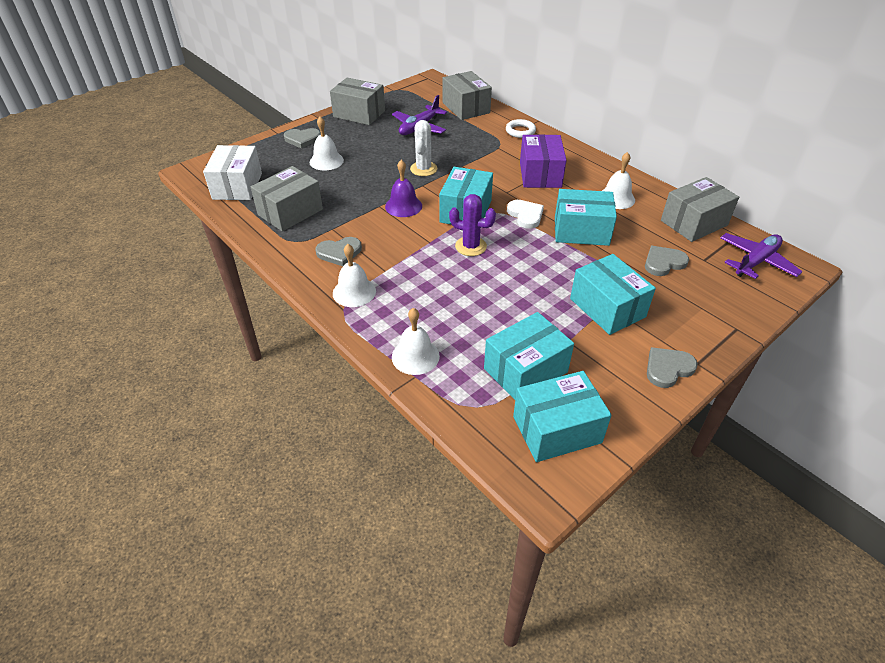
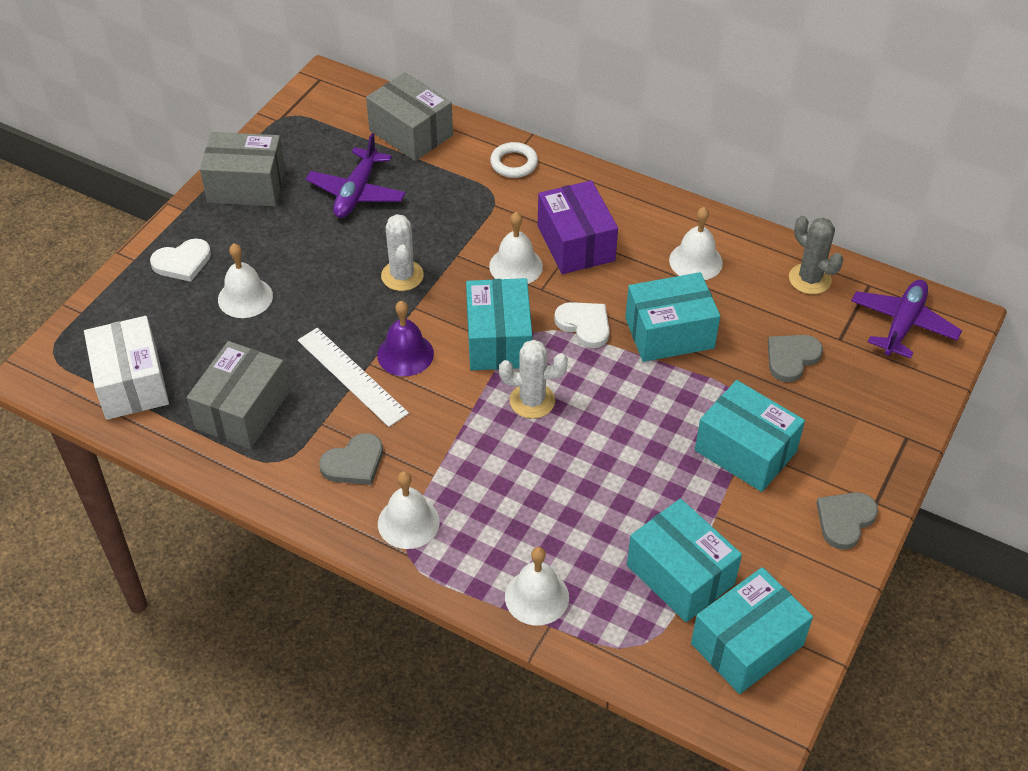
camera: 20 degrees left, 5 degrees up
grey heart [284,128,321,149] -> white heart [150,239,211,282]
purple cactus [449,194,496,256] -> white cactus [499,340,568,419]
turquoise box [484,312,574,400] -> turquoise box turned 75 degrees counterclockwise [627,498,742,622]
grey box [661,177,739,242] -> grey cactus [789,216,843,294]
none -> white ruler [298,328,409,427]
none -> white bell [489,212,543,284]

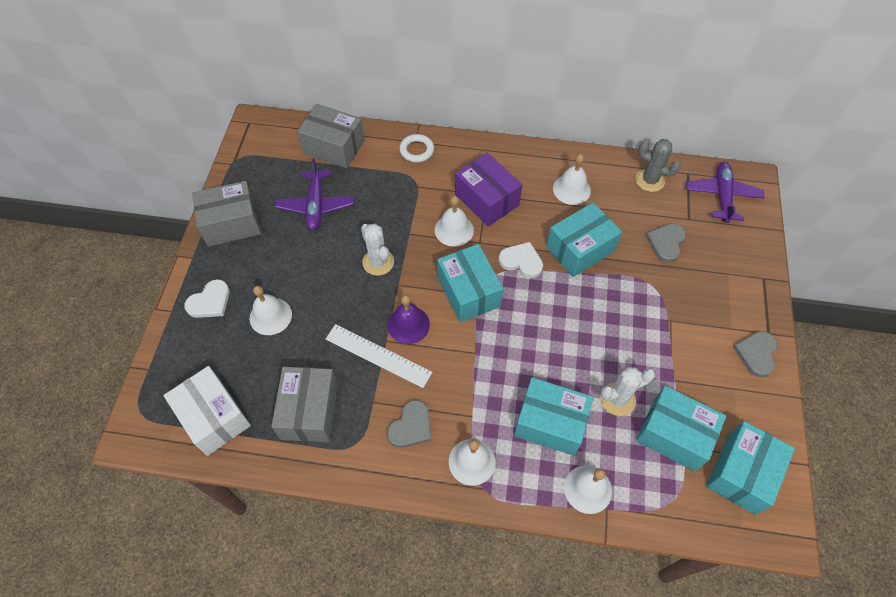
camera: 20 degrees left, 10 degrees up
white cactus [499,340,568,419] -> white cactus moved to [600,367,655,416]
turquoise box [695,380,805,492] -> turquoise box moved to [514,377,593,456]

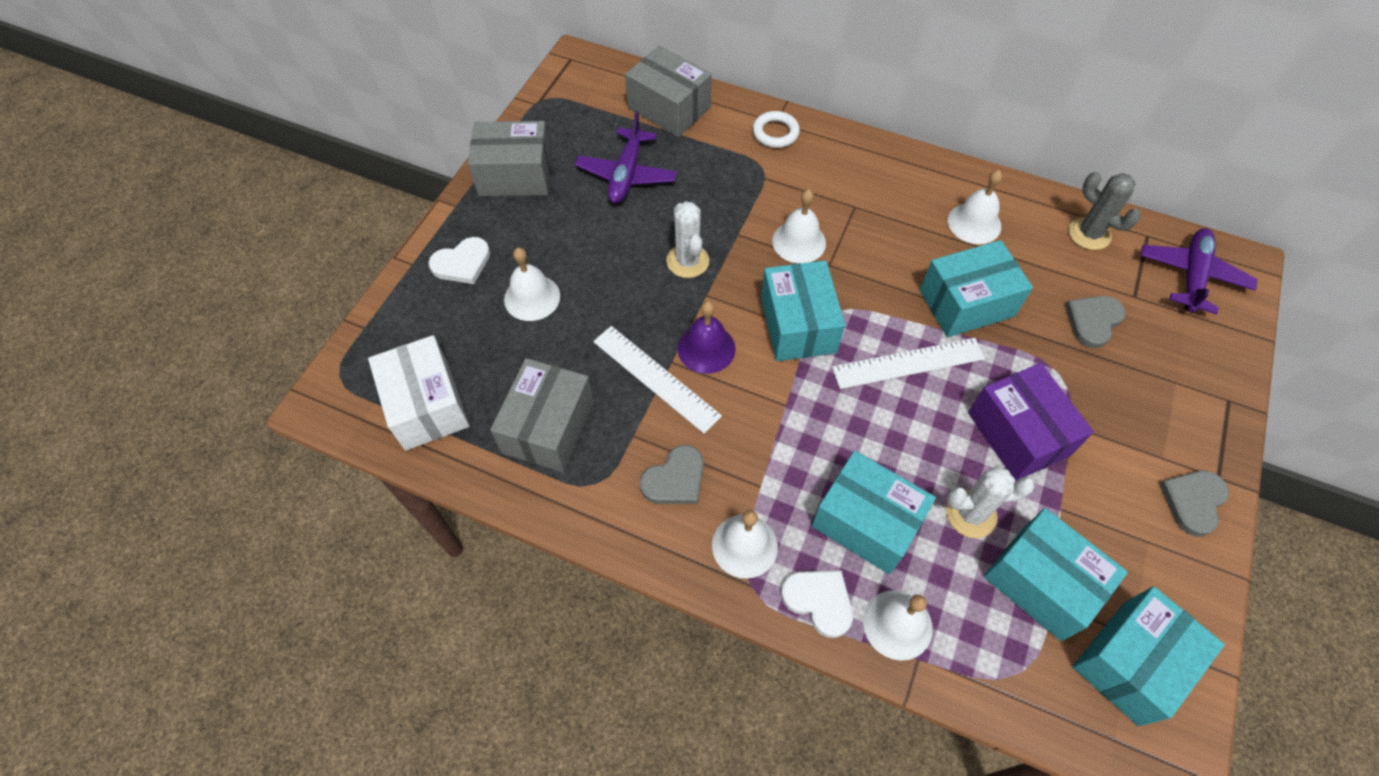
camera: 15 degrees right, 0 degrees up
purple box [455,153,522,227] -> purple box moved to [968,363,1094,481]
white heart [498,242,543,278] -> white heart moved to [781,570,853,638]
none -> white ruler [832,338,985,389]

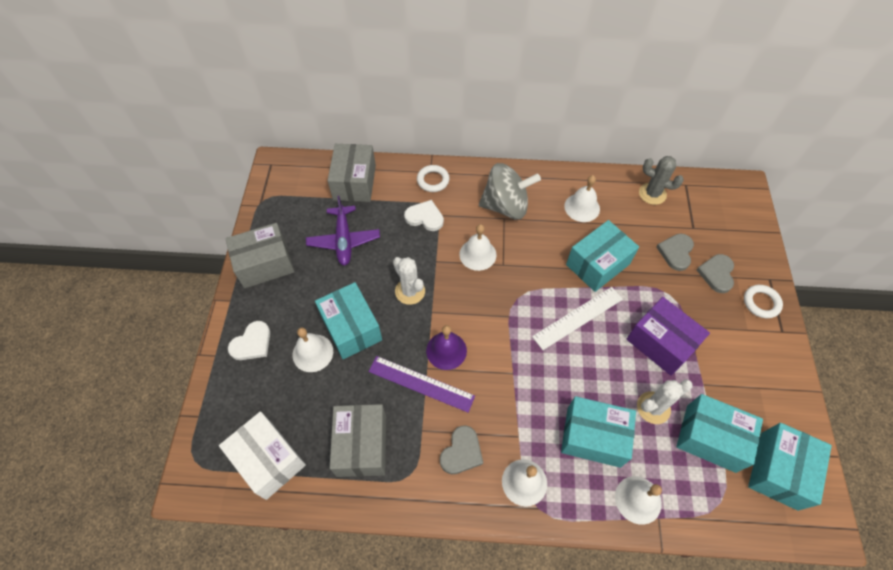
camera: 20 degrees left, 0 degrees up
white ruler [593,326,722,434] -> purple ruler [368,356,475,413]
grey box [625,46,712,137] -> grey box turned 75 degrees clockwise [327,144,376,202]
turquoise box [761,260,845,361] -> turquoise box moved to [315,282,382,359]
white heart [781,570,853,638] -> white heart moved to [404,200,444,231]
purple plane [1140,228,1257,314] -> none
grey heart [1159,470,1229,536] -> grey heart moved to [697,254,734,293]
none -> grey spinning top [479,163,541,219]
none -> white ring [744,285,783,318]

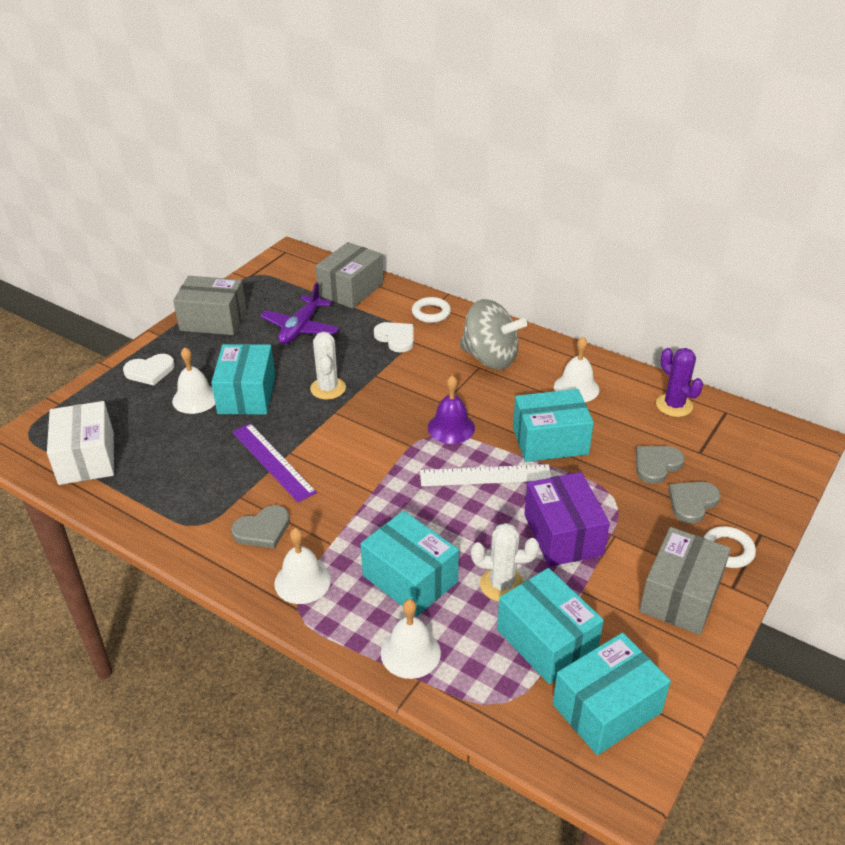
camera: 30 degrees right, 20 degrees down
grey box [330,404,386,477] -> grey box moved to [639,527,731,635]
purple bell [426,325,467,370] -> purple bell moved to [428,375,475,444]
white bell [459,224,497,271] -> none
grey cactus [639,156,684,205] -> purple cactus [656,348,703,417]

